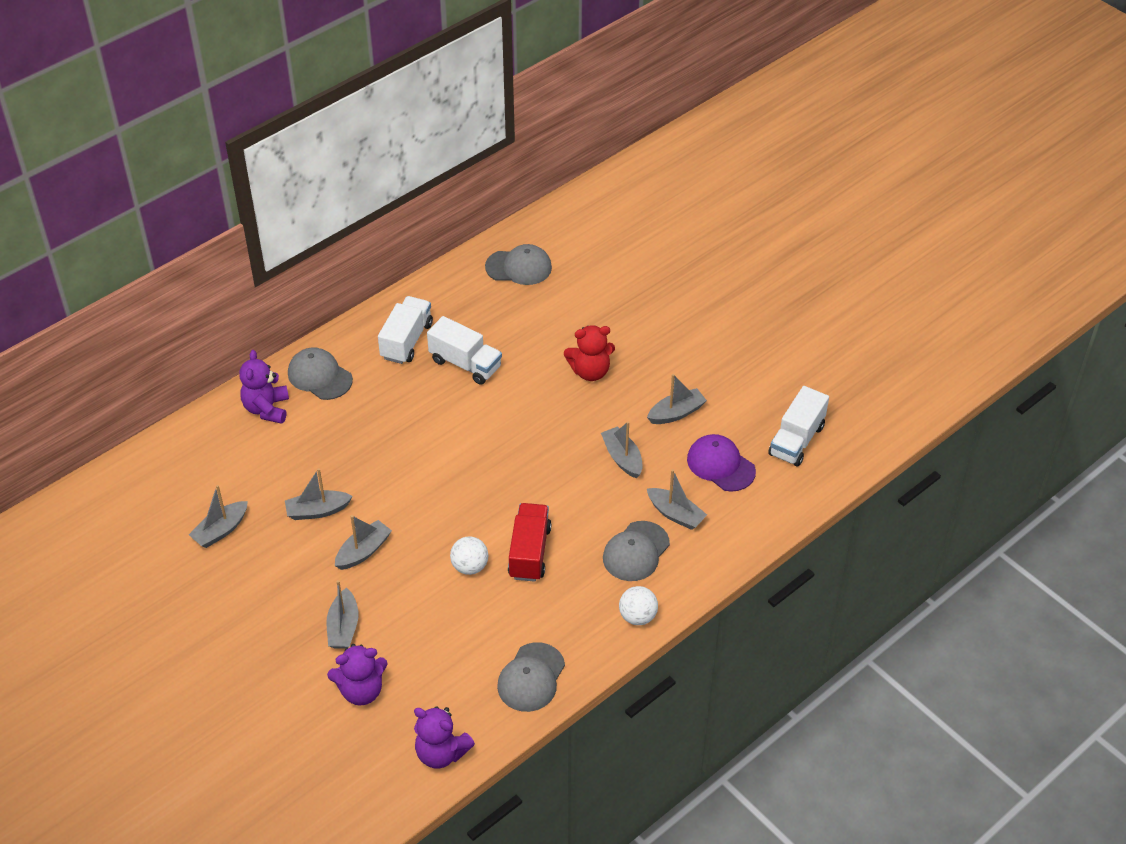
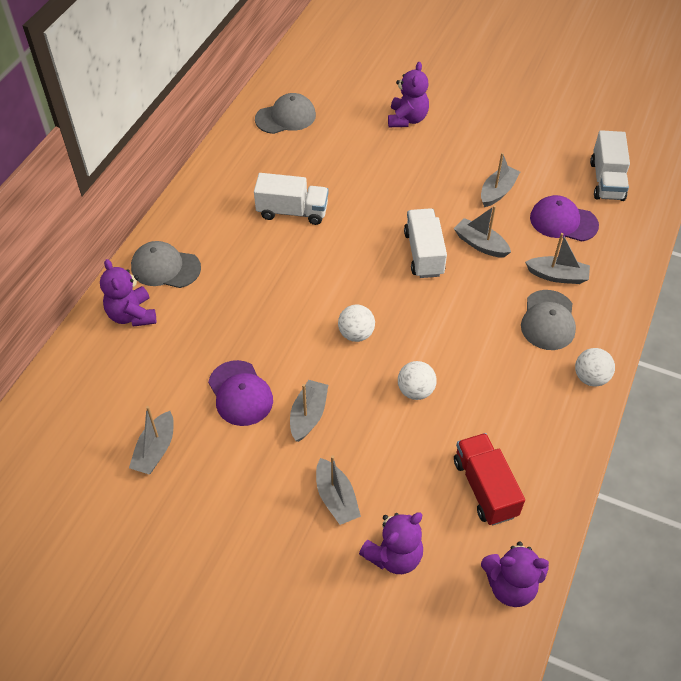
camera: 25 degrees left, 5 degrees up
grey boat [285,468,353,520] -> purple cap [208,360,273,426]
white truck [378,296,433,364] -> white truck moved to [404,208,447,278]
grey cap [497,642,565,712] -> none
red truck [508,503,551,582] -> red truck moved to [454,433,525,525]
red teddy bear [564,326,615,381] -> none
none -> white ball [338,305,375,342]
none -> purple teddy bear [388,62,429,127]

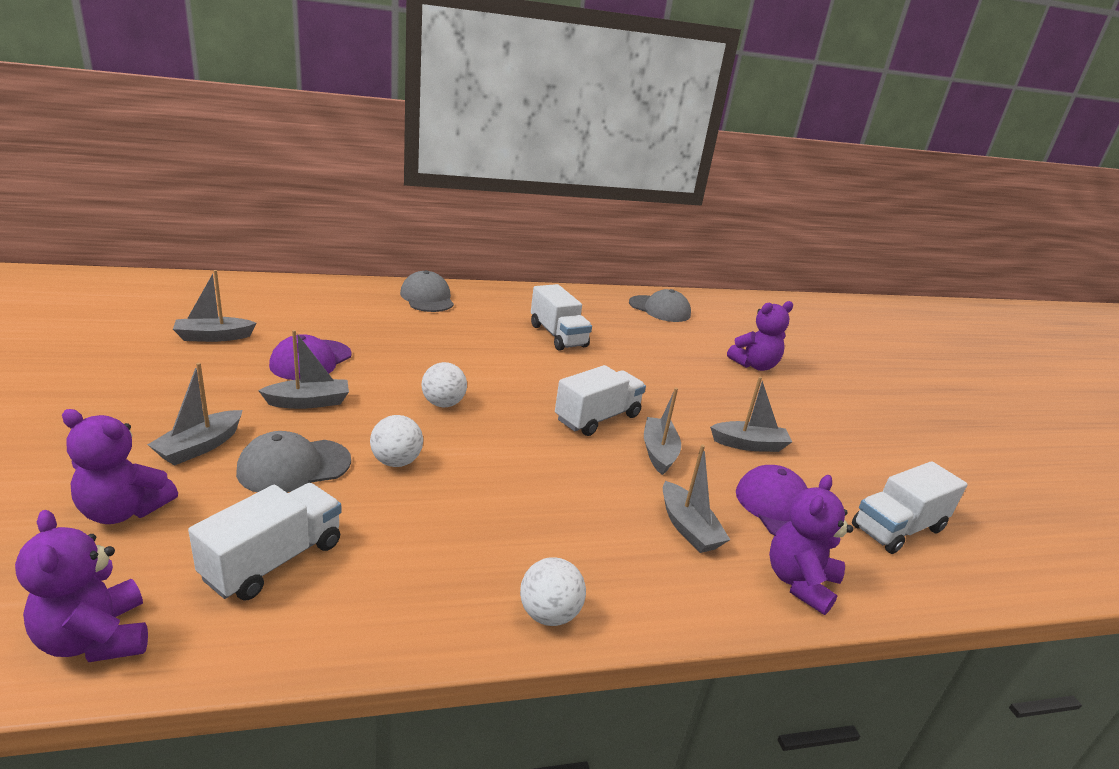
camera: 50 degrees right, 25 degrees down
purple teddy bear [100,259,156,327] -> purple teddy bear moved to [769,475,853,615]
red truck [454,433,525,525] -> white truck [188,483,342,601]
grey cap [521,290,576,350] -> grey cap moved to [236,431,351,493]

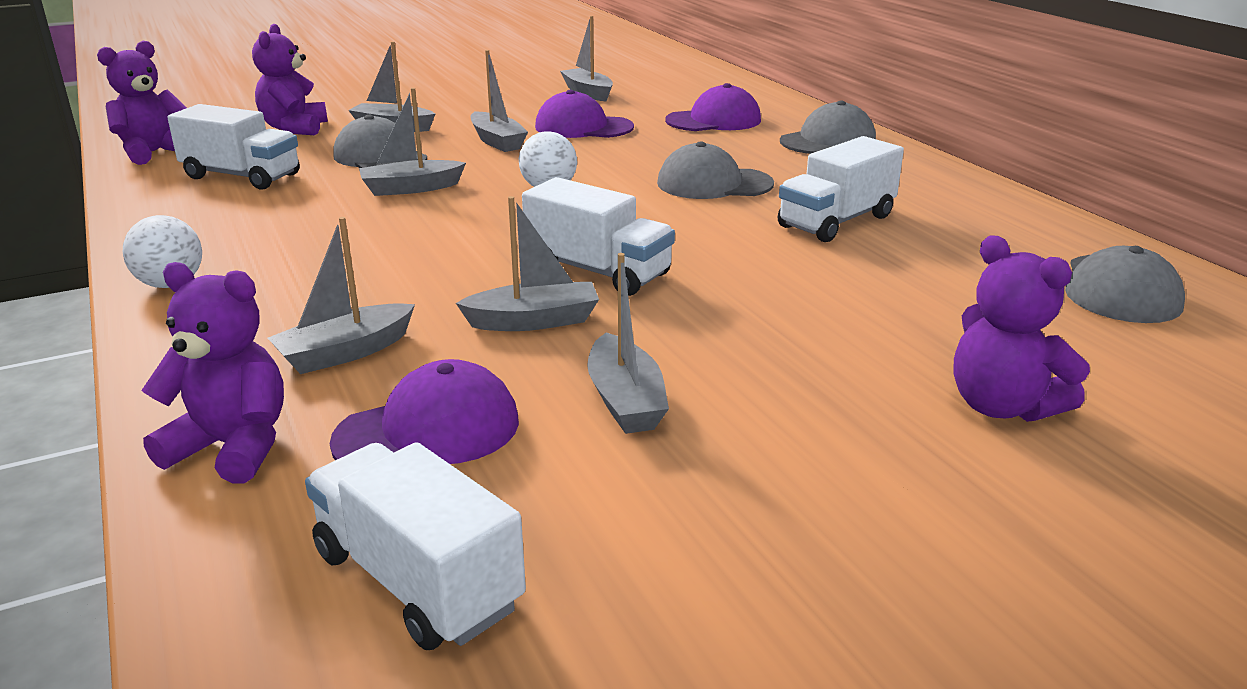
camera: 80 degrees right, 0 degrees up
white ball [370,415,423,467] -> grey boat [359,88,466,196]
none -> grey cap [657,141,774,199]
none -> purple cap [665,83,761,131]

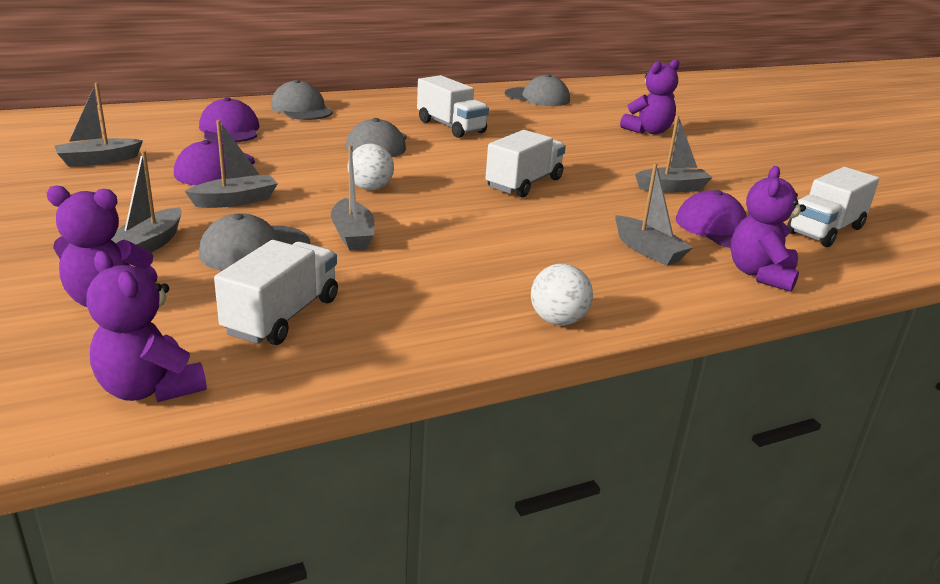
camera: 90 degrees left, 0 degrees up
grey boat [456,196,599,331] -> none

